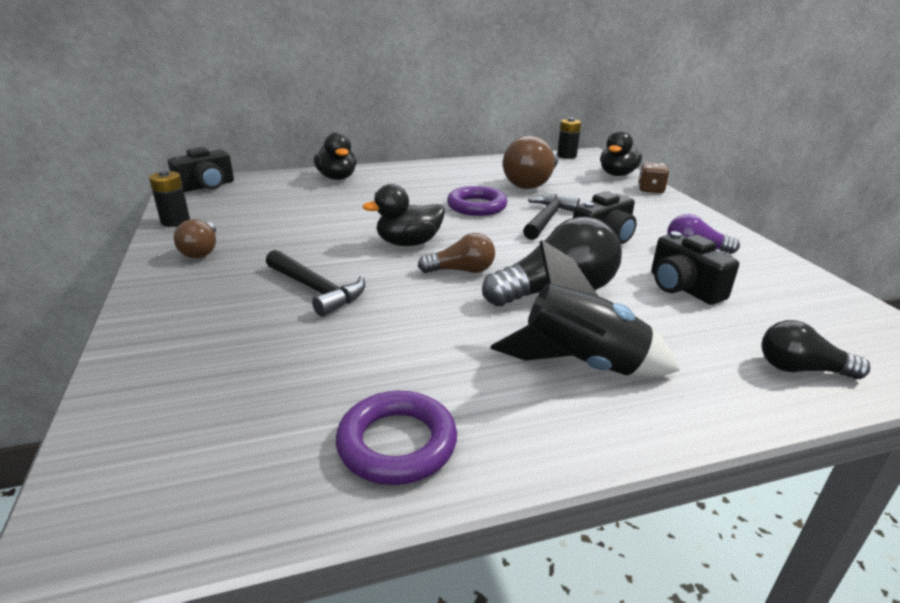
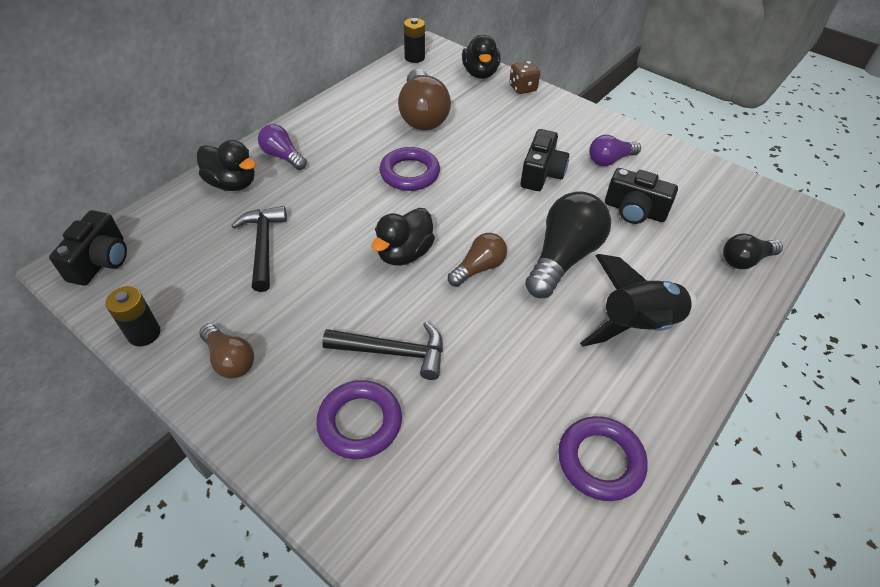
camera: 35 degrees left, 20 degrees up
black hammer [523,194,580,240] -> black hammer moved to [231,206,287,292]
none -> purple light bulb [258,124,307,170]
none -> purple ring [316,380,402,459]

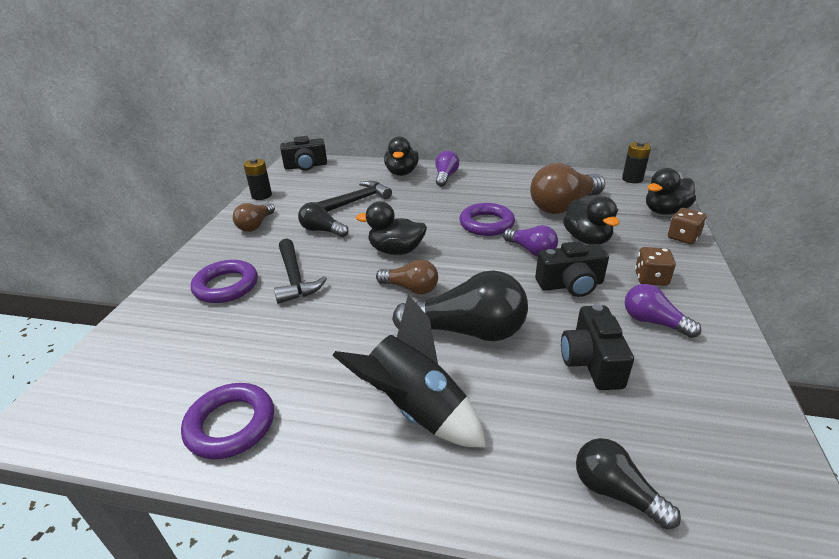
camera: 65 degrees right, 15 degrees down
none -> black light bulb [298,202,349,237]
none -> purple light bulb [503,225,558,257]
none -> black duck [563,196,619,245]
none -> brown dice [635,247,676,286]

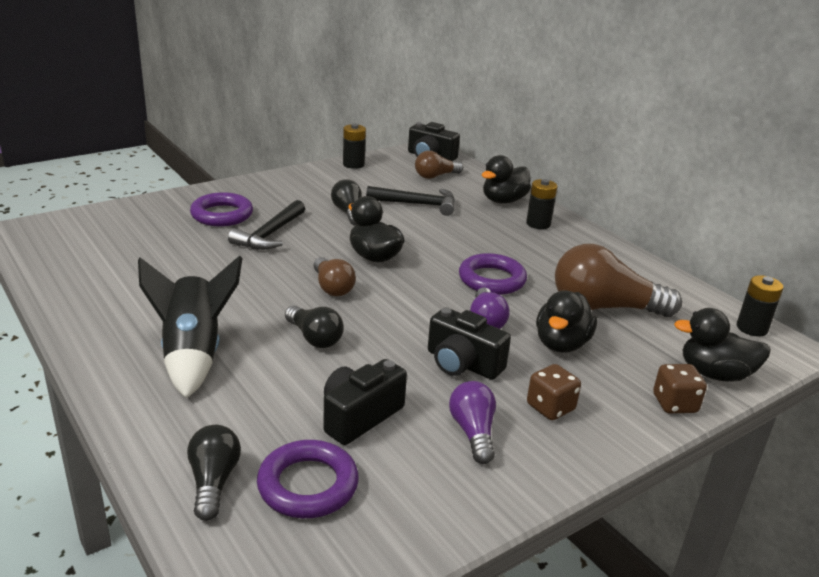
camera: 40 degrees right, 5 degrees down
purple ring [181,383,274,459] -> purple ring moved to [257,440,359,518]
brown light bulb [233,202,275,232] -> brown light bulb moved to [415,151,463,179]
black light bulb [392,270,528,341] -> black light bulb [285,305,344,348], size x0.56
purple light bulb [435,151,459,187] -> black battery [526,179,557,229]

